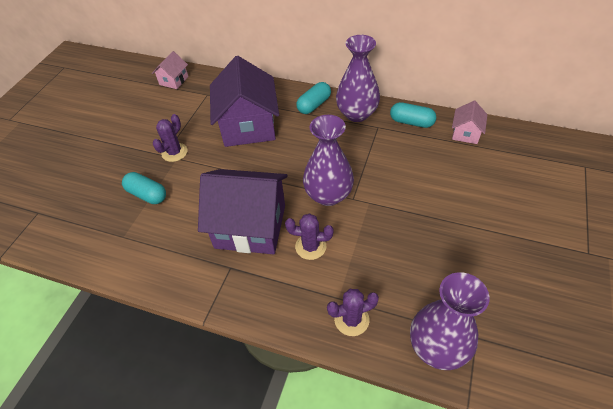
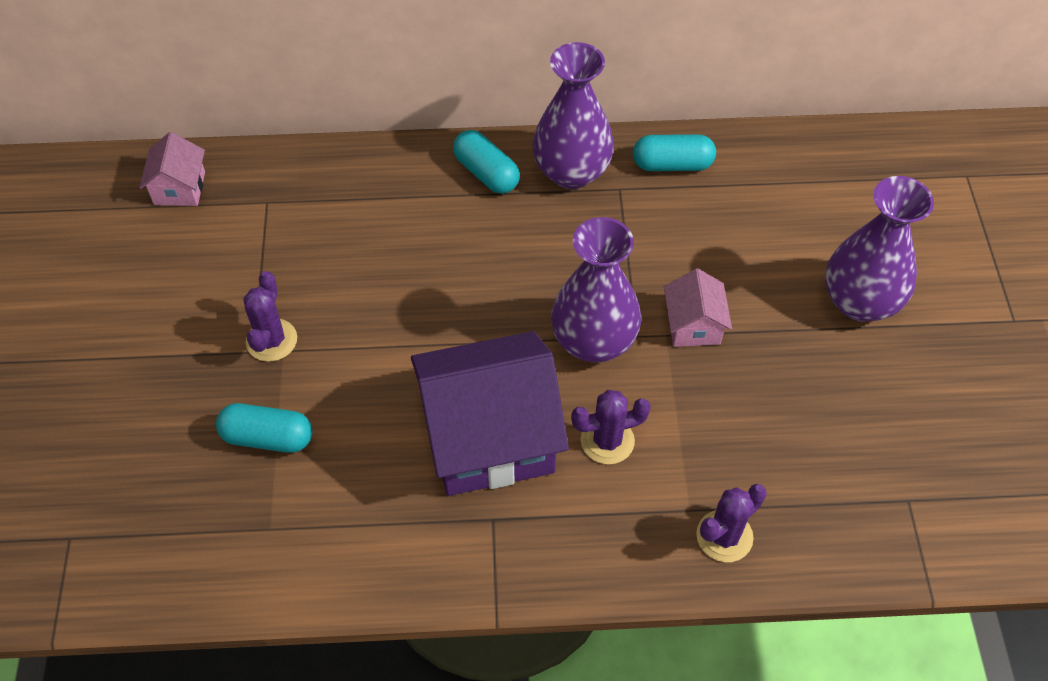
camera: 25 degrees left, 5 degrees up
purple house [210,56,279,147] -> none
turquoise capsule [296,82,331,114] -> turquoise capsule turned 60 degrees counterclockwise [453,130,520,194]
purple vase [410,272,490,370] -> purple vase moved to [825,176,934,322]
pink house [452,101,487,144] -> pink house moved to [664,269,732,347]

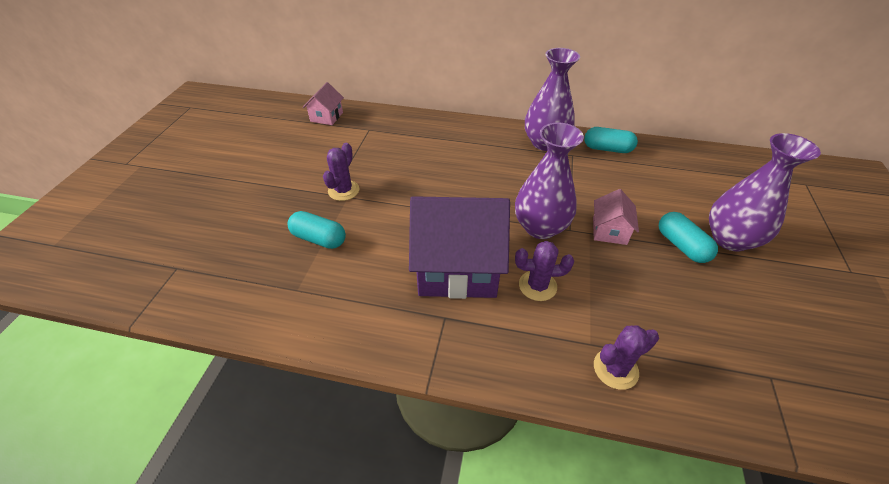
camera: 15 degrees right, 10 degrees down
turquoise capsule [453,130,520,194] -> turquoise capsule moved to [659,212,718,263]

